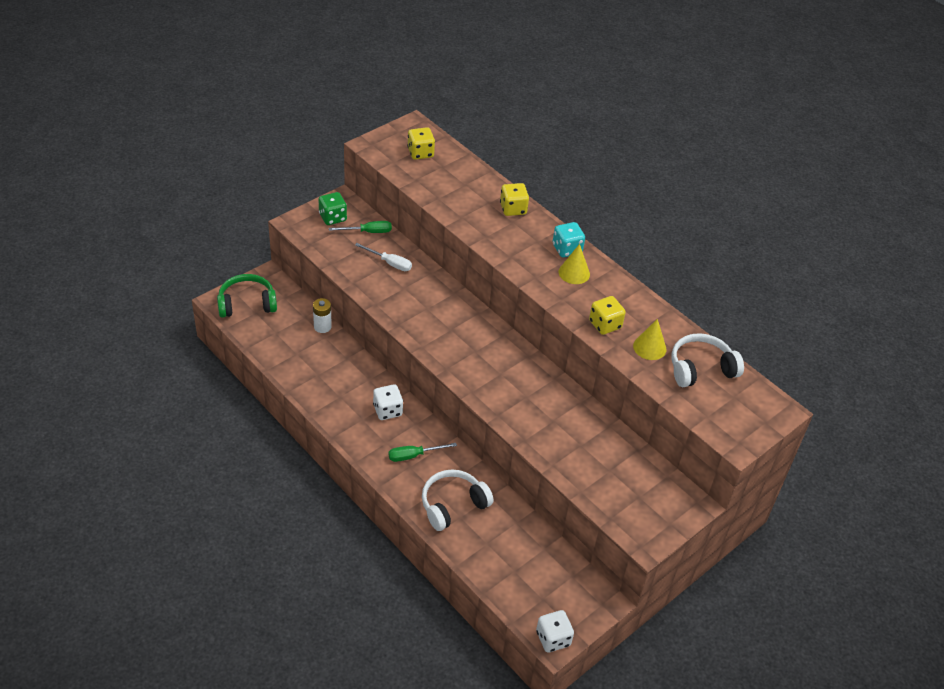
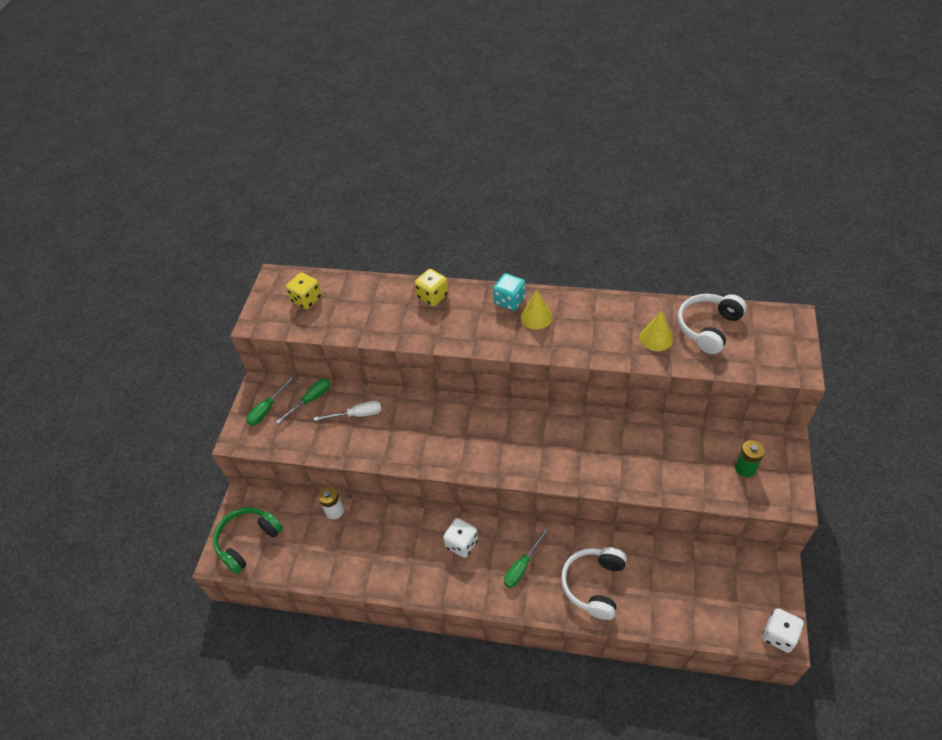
camera: 30 degrees left, 5 degrees up
green dice [318,192,347,225] -> green screwdriver [246,376,294,426]
yellow dice [589,296,626,335] -> none
none -> green battery [735,440,765,477]

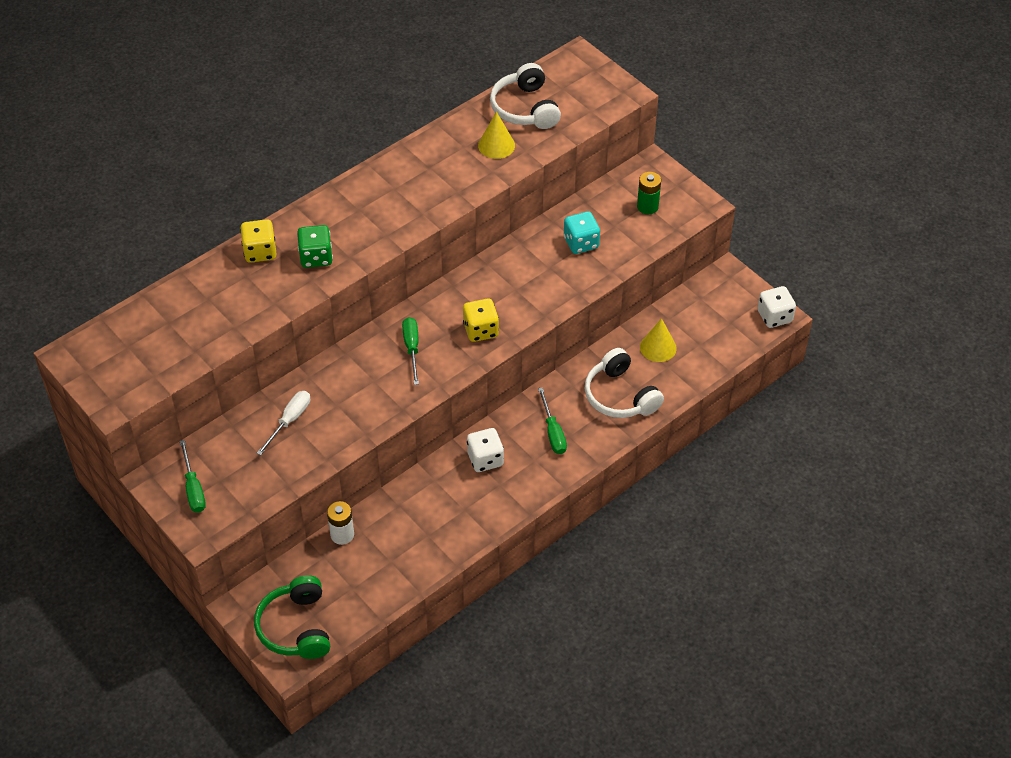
camera: 55 degrees left, 0 degrees up
green screwdriver [276,378,331,424] -> green screwdriver moved to [402,317,419,385]
yellow dice [286,273,322,309] -> yellow dice moved to [463,298,499,342]
turquoise dice [493,273,526,311] -> turquoise dice moved to [564,211,600,254]
yellow cone [521,290,553,330] -> yellow cone moved to [640,318,677,362]
none -> green dice [297,225,333,268]

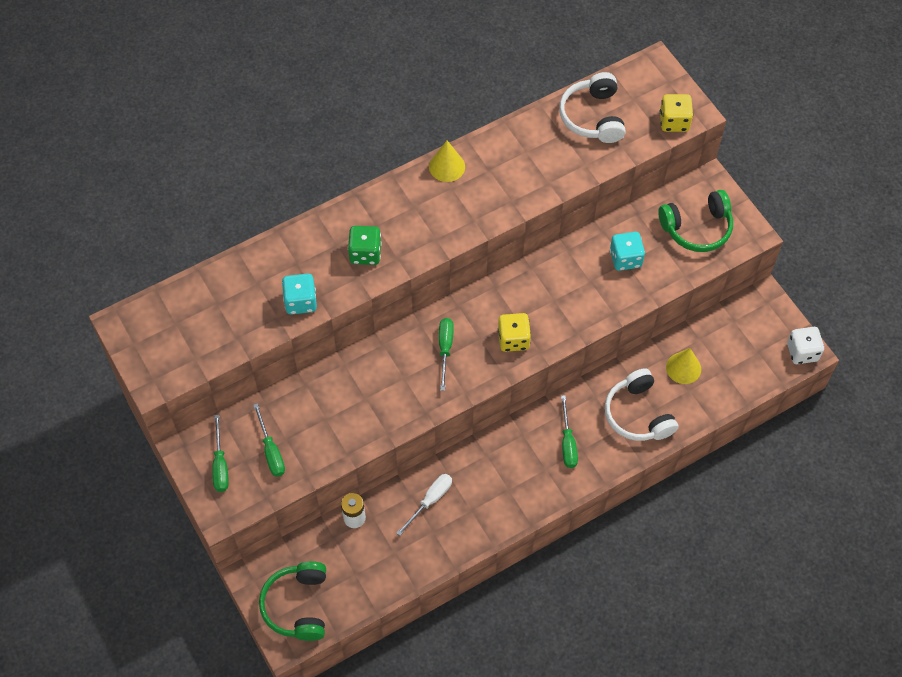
camera: 10 degrees right, 10 degrees up
yellow dice [240,219,277,263] -> yellow dice moved to [660,94,693,132]
white screwdriver [256,391,310,456] -> white screwdriver moved to [396,474,452,536]
white dice [467,428,504,472] -> none
yellow cone [478,112,515,159] -> yellow cone moved to [429,141,465,182]
green battery [637,172,661,214] -> green headphones [658,190,733,252]
none -> green screwdriver [253,403,285,477]
none -> turquoise dice [282,273,317,315]

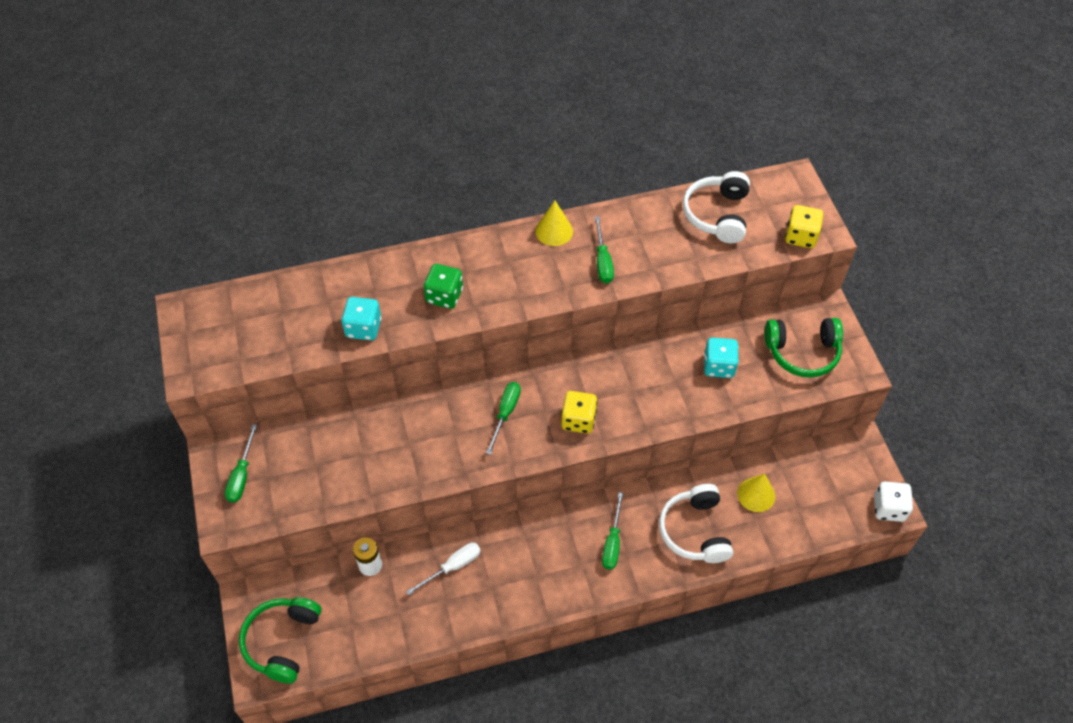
camera: 15 degrees right, 5 degrees down
green screwdriver [253,403,285,477] -> green screwdriver moved to [595,216,614,284]

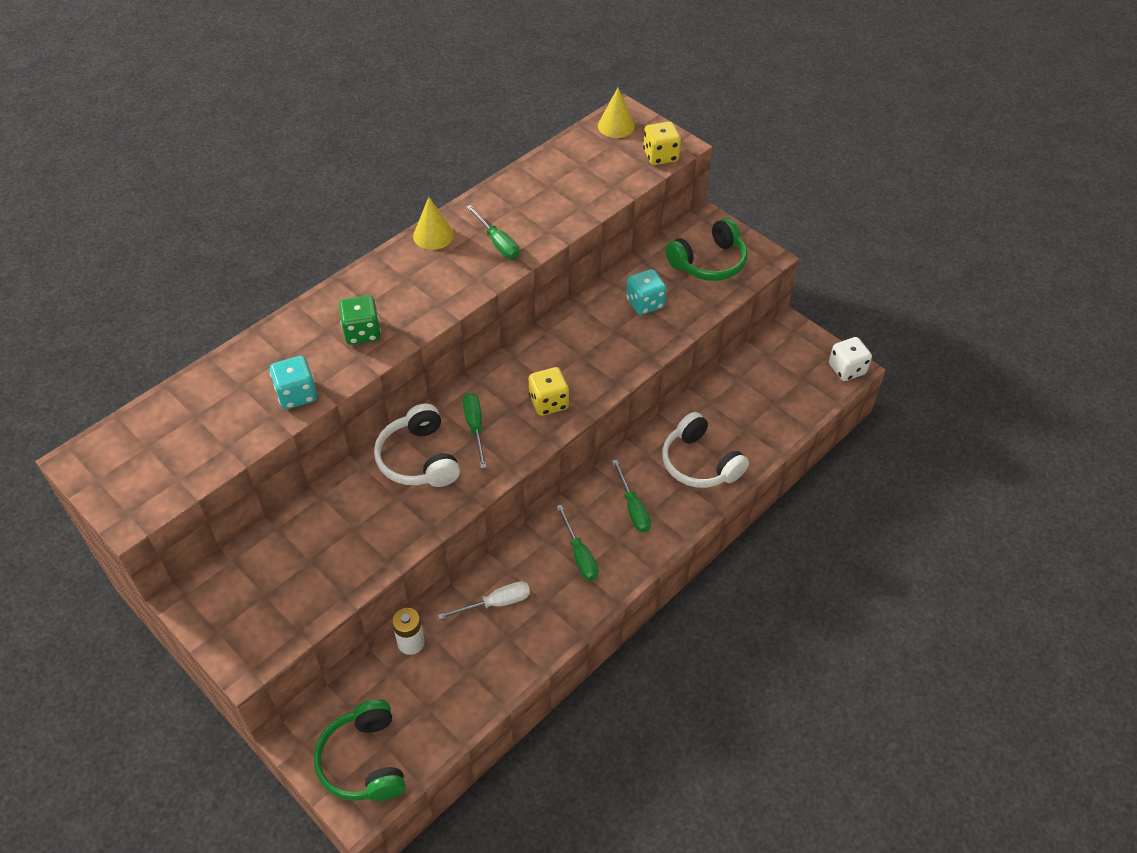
camera: 30 degrees left, 5 degrees down
green screwdriver [225,424,257,503] -> green screwdriver moved to [556,505,598,580]
white screwdriver [406,543,481,596] -> white screwdriver turned 45 degrees clockwise [438,581,530,620]
white headphones [683,171,750,243] -> white headphones moved to [374,404,460,487]
yellow cone [737,473,775,512] -> yellow cone moved to [598,88,635,138]

